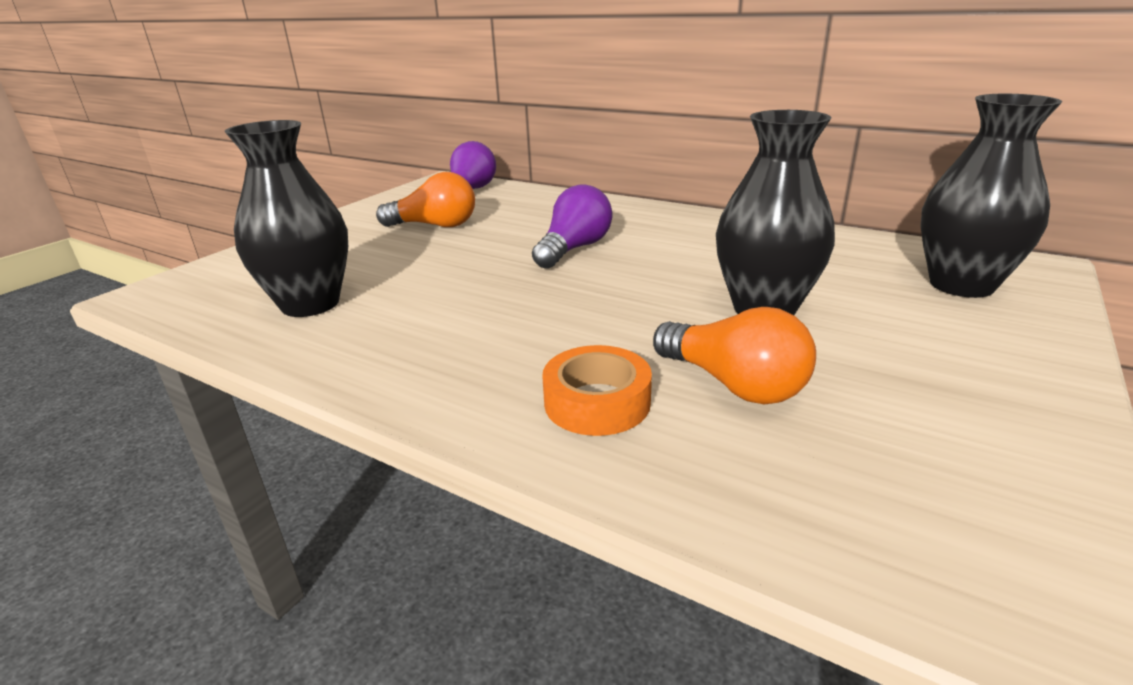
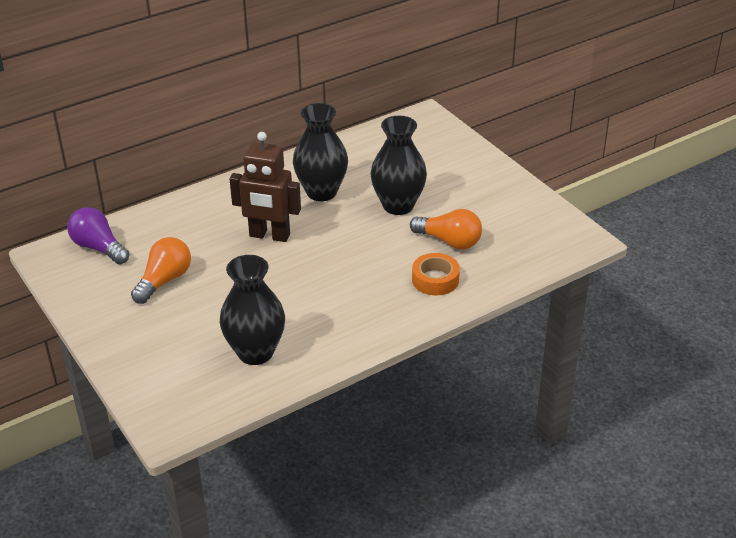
camera: 65 degrees left, 10 degrees up
purple light bulb [532,184,612,269] -> brown robot [230,132,301,242]
orange light bulb [653,307,816,405] -> orange light bulb turned 45 degrees clockwise [410,209,482,249]
black vase [921,94,1062,298] -> black vase moved to [293,103,348,201]

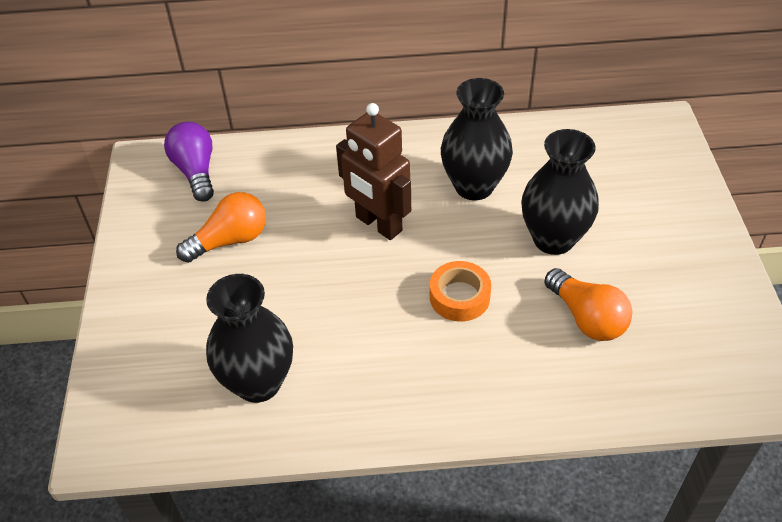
camera: 30 degrees right, 10 degrees up
orange tape [412,253,460,295] -> orange tape moved to [430,261,491,322]

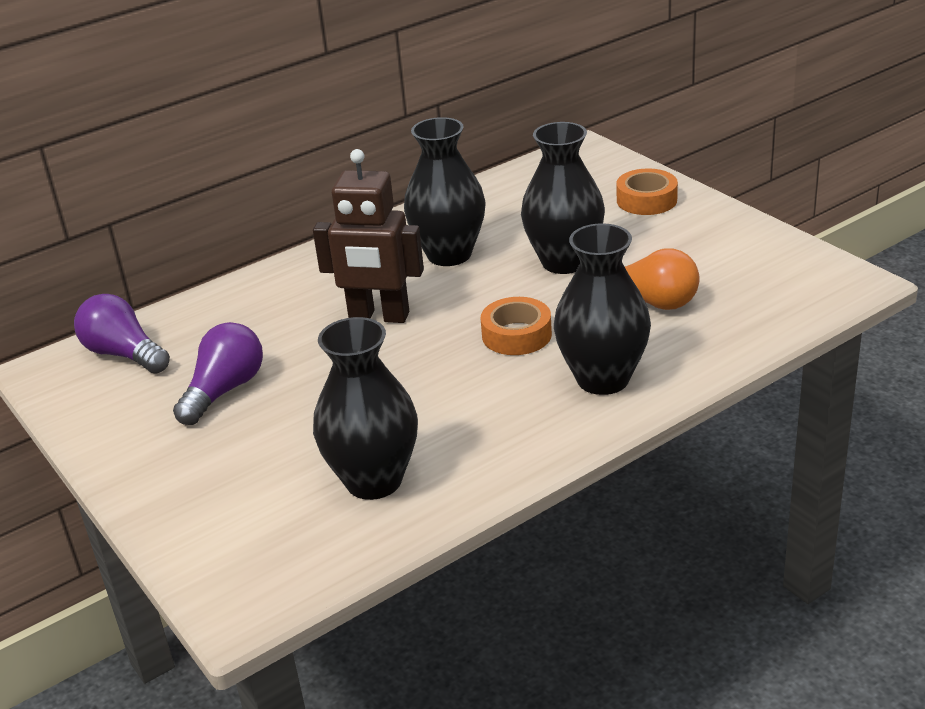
camera: 30 degrees left, 15 degrees down
orange light bulb [176,192,266,263] -> purple light bulb [173,322,263,425]
none -> black vase [554,223,651,395]
none -> orange tape [616,168,678,215]

